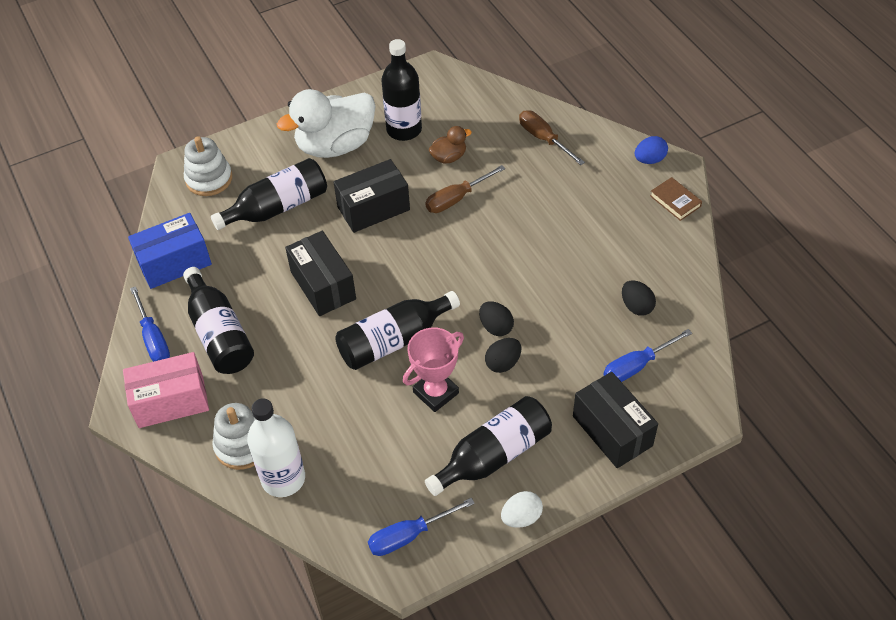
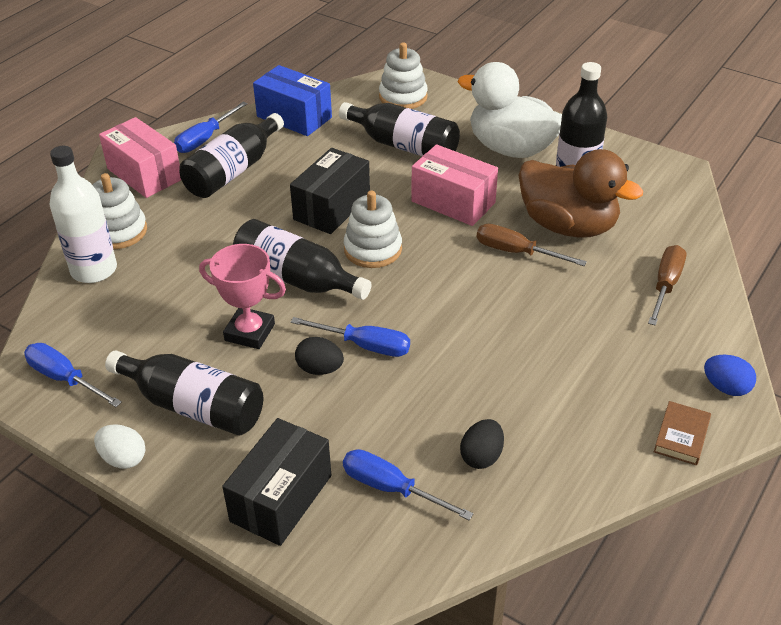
camera: 60 degrees right, 10 degrees down
black box [334,159,410,233] -> pink box [411,144,498,226]
brown duck [429,126,472,164] -> brown duck [519,149,643,238], size x2.20
black egg [479,301,514,336] -> blue screwdriver [290,317,410,357]
none -> white stacking toy [344,191,402,268]

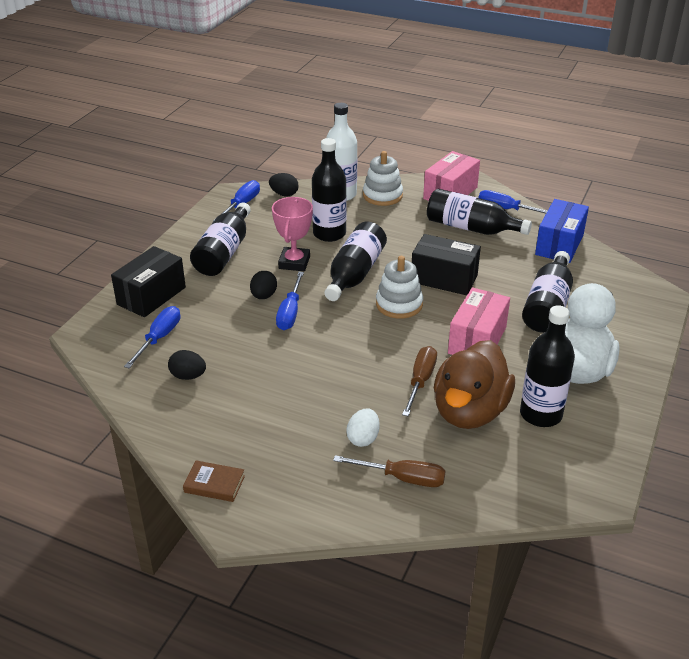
camera: 80 degrees right, 5 degrees down
white egg [94,424,145,469] -> white egg moved to [346,408,380,447]
black box [222,418,331,546] -> black box turned 75 degrees counterclockwise [111,246,186,317]
white stacking toy [379,42,428,109] -> none
blue egg [704,355,756,396] -> none
none -> black egg [269,173,299,196]
none -> black bottle [312,138,346,242]

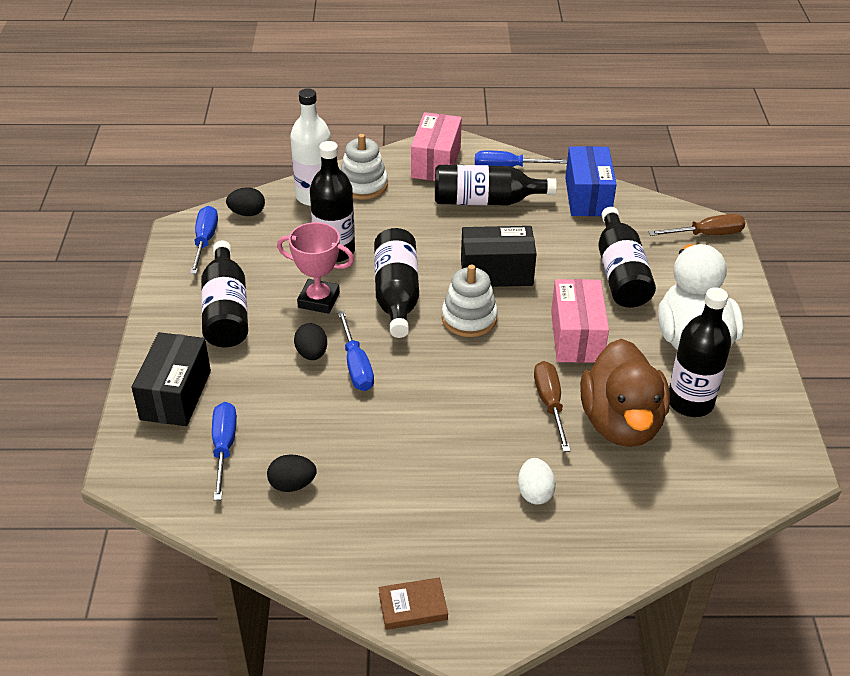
camera: 25 degrees left, 5 degrees up
pink trophy [272,197,313,271] -> pink trophy turned 60 degrees counterclockwise [277,222,354,314]
brown screwdriver [333,455,445,487] -> brown screwdriver moved to [649,214,745,236]

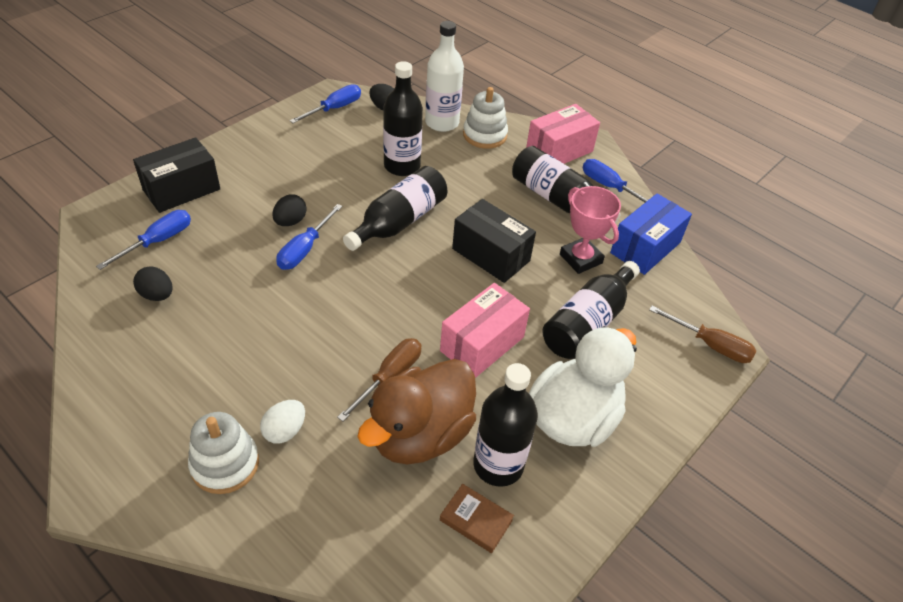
camera: 40 degrees right, 5 degrees up
black bottle [201,240,248,348] -> none
pink trophy [277,222,354,314] -> pink trophy moved to [560,186,621,274]
brown book [379,577,448,630] -> brown book moved to [440,484,514,553]
white stacking toy [442,265,498,337] -> white stacking toy moved to [188,412,259,494]

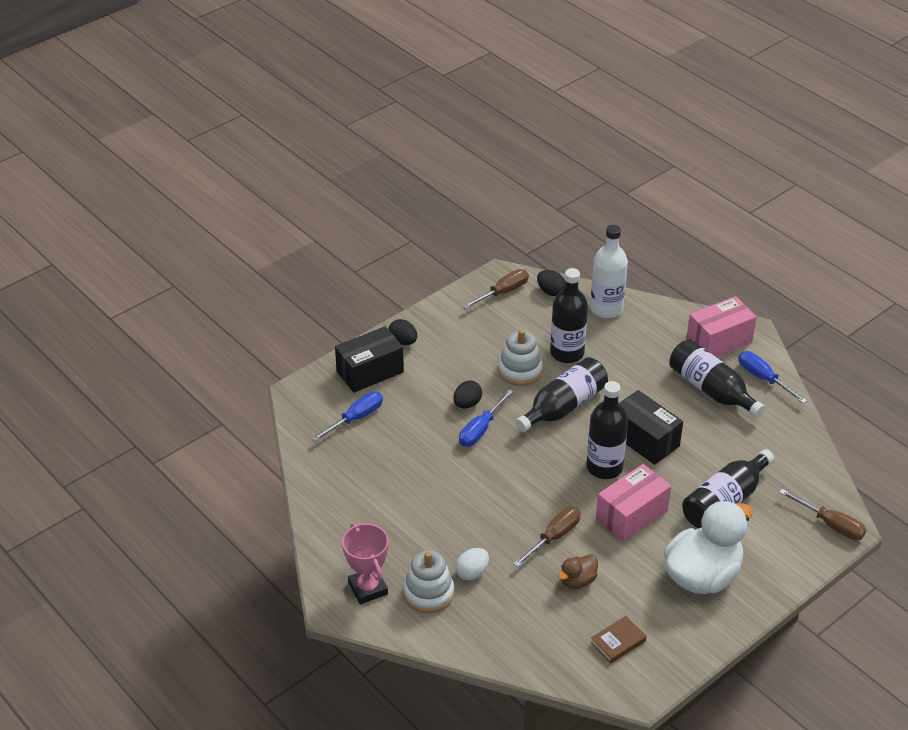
camera: 10 degrees right, 5 degrees down
black egg [133,266,173,301] -> black egg moved to [388,319,417,345]
blue screwdriver [290,84,361,123] -> brown screwdriver [462,269,529,309]
brown duck [357,359,476,464] -> brown duck [558,554,598,589], size x0.45
brown book [440,484,514,553] -> brown book turned 75 degrees counterclockwise [590,616,647,663]
white stacking toy [463,87,508,149] -> white stacking toy moved to [498,329,543,386]
black bottle [473,363,538,487] -> black bottle moved to [586,381,628,479]
pink trophy [560,186,621,274] -> pink trophy moved to [342,523,389,604]
blue box [610,194,692,275] -> none

